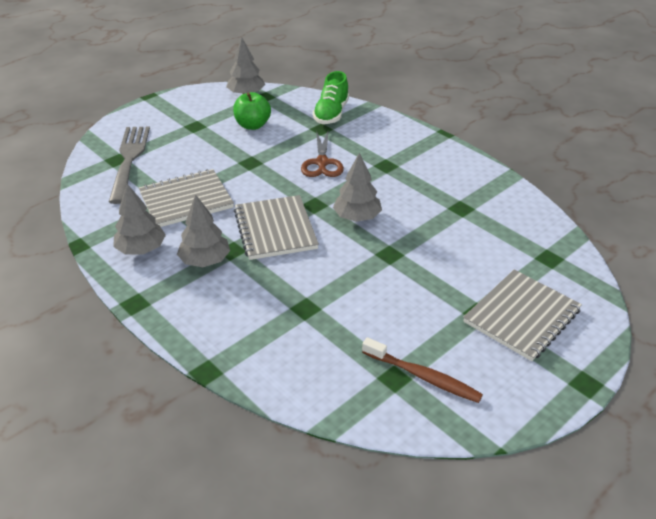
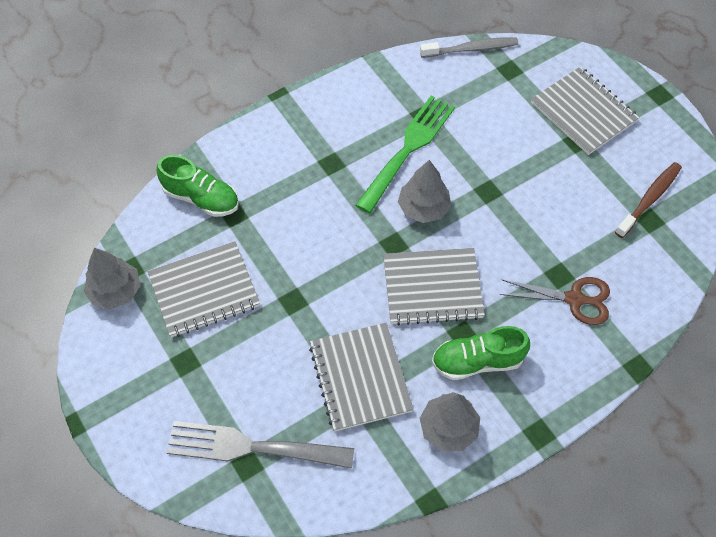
camera: 80 degrees left, 20 degrees up
grey tree [177,194,230,267] -> green shoe [432,326,530,380]
green apple [233,92,271,130] -> grey notebook [148,241,260,338]
brown scissors [301,131,344,177] -> brown scissors moved to [500,277,610,325]
none -> green fork [356,95,455,213]
none -> grey toothbrush [420,37,518,58]

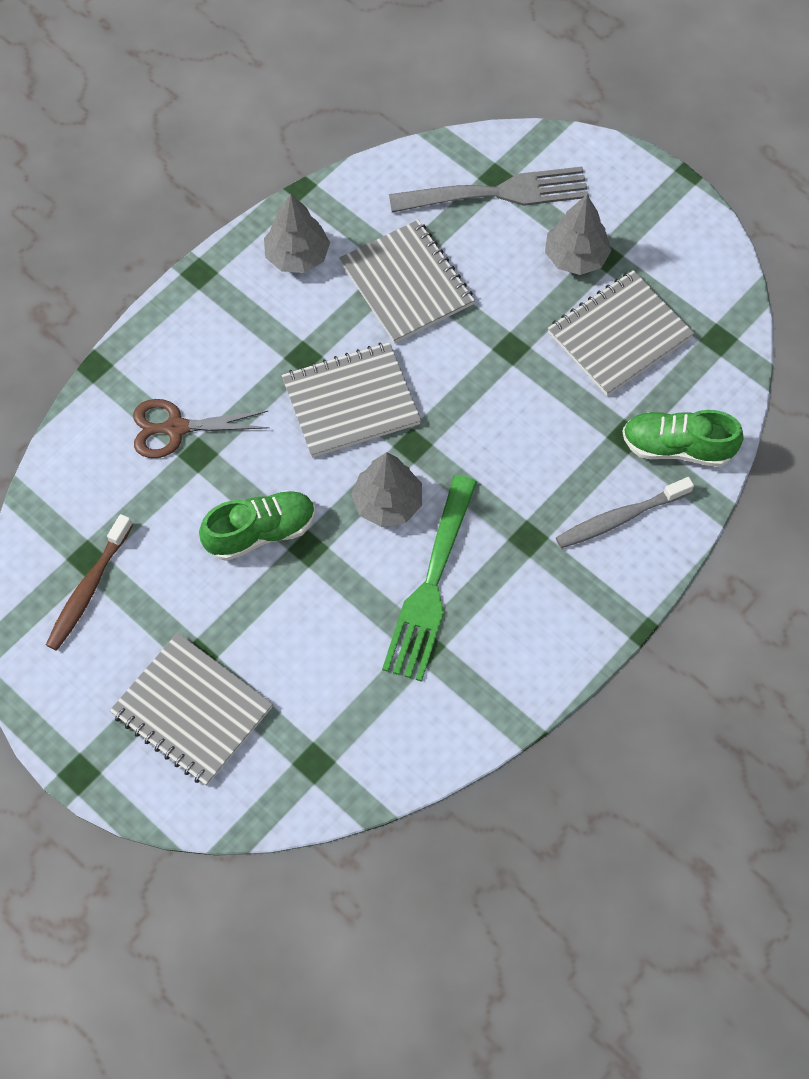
camera: 165 degrees right, 5 degrees up
grey tree [84,248,141,310] -> grey tree moved to [545,195,612,275]
grey toothbrush [420,37,518,58] -> grey toothbrush moved to [556,477,694,548]
green shoe [432,326,530,380] -> green shoe moved to [199,490,315,561]

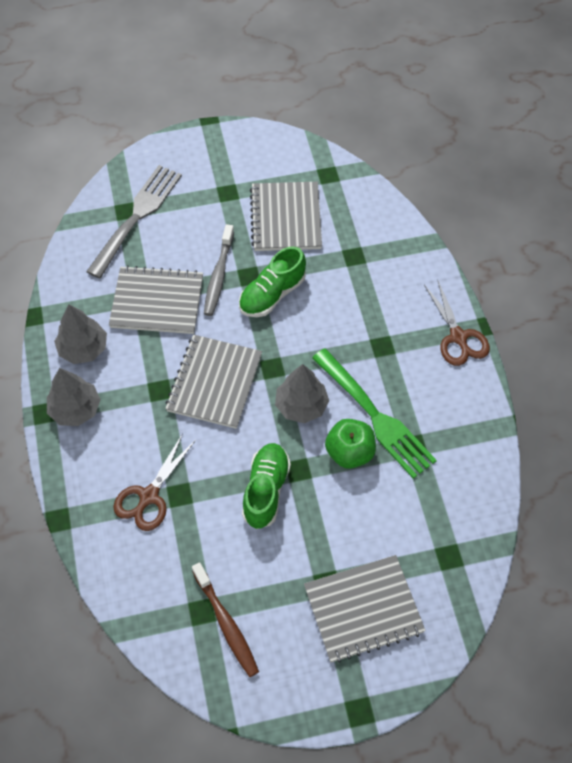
camera: 55 degrees left, 5 degrees down
grey tree [545,195,612,275] -> grey tree moved to [47,368,101,426]
grey toothbrush [556,477,694,548] -> grey toothbrush moved to [204,224,234,316]
green shoe [622,410,744,467] -> green shoe moved to [239,246,306,317]
none -> green apple [325,419,376,469]
none -> brown scissors [424,281,490,366]

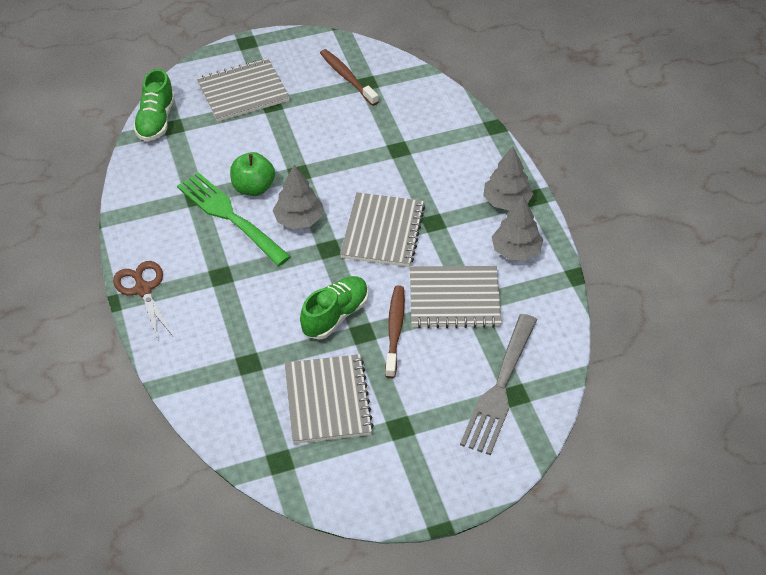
camera: 175 degrees right, 10 degrees down
brown scissors [113,433,196,531] -> none
grey toothbrush [204,224,234,316] -> brown toothbrush [385,286,405,378]
green shoe [242,443,291,529] -> green shoe moved to [133,69,175,141]

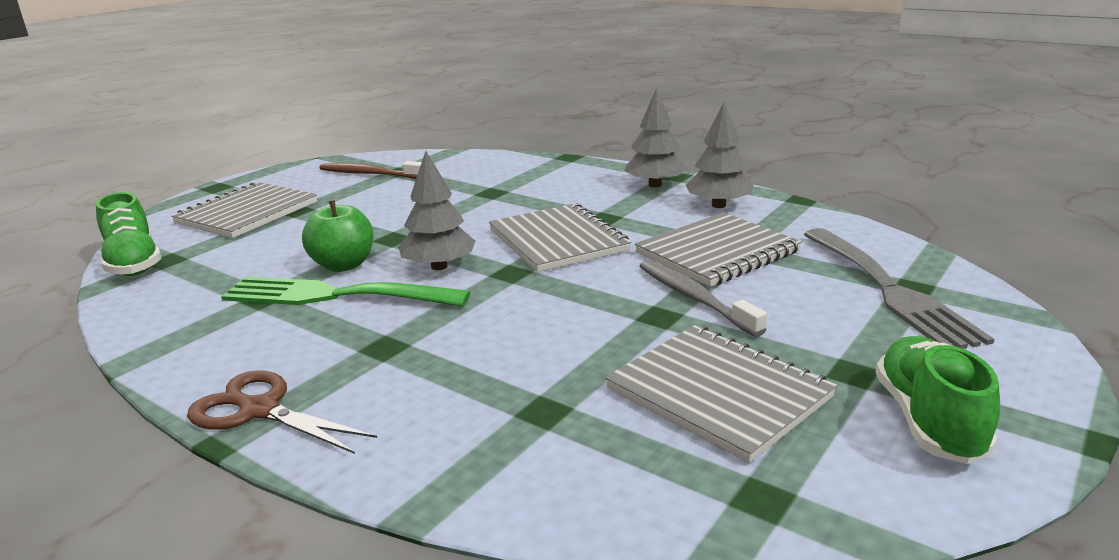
camera: 35 degrees left, 25 degrees down
green shoe [300,276,368,340] -> green shoe moved to [876,336,1000,464]
brown toothbrush [385,286,405,378] -> grey toothbrush [640,260,767,337]

